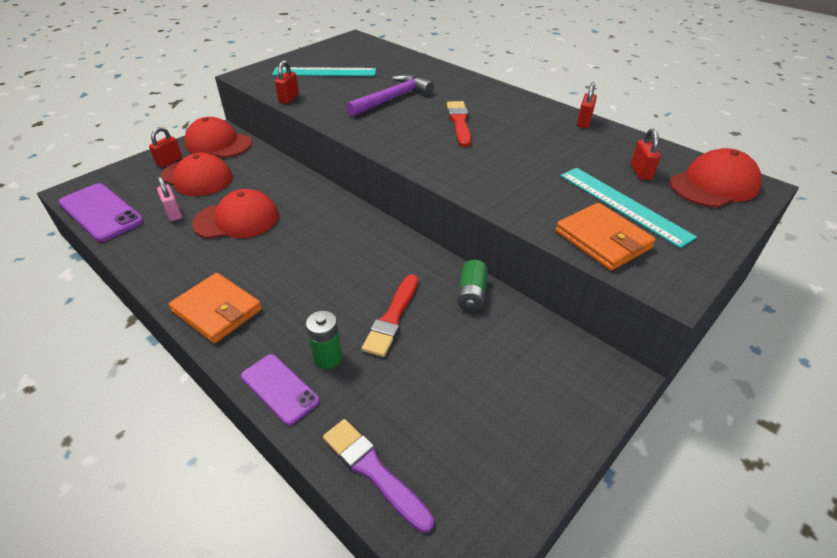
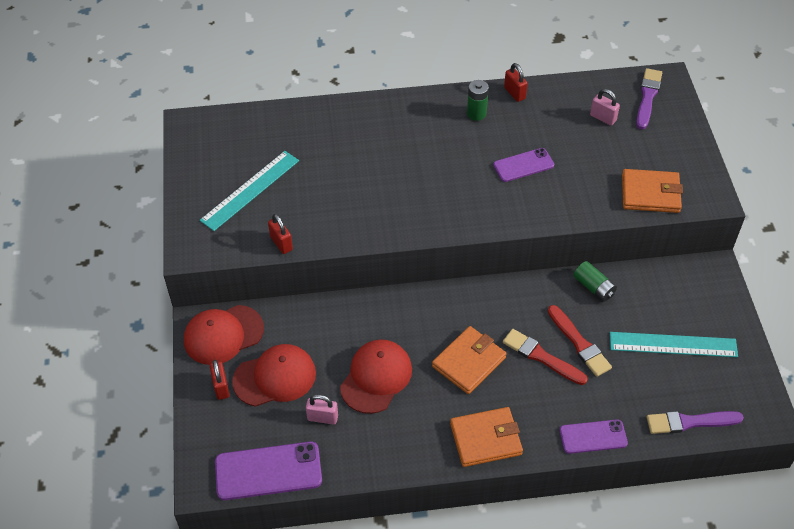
camera: 50 degrees left, 10 degrees up
green battery [306,311,342,369] -> green battery moved to [467,80,489,121]
purple hammer [346,74,434,117] -> none
red brush [447,101,471,147] -> red brush moved to [503,329,588,385]
turquoise ruler [560,168,697,248] -> turquoise ruler moved to [610,332,738,357]
red padlock [631,129,661,180] -> pink padlock [590,89,620,126]
red cap [670,148,761,207] -> purple brush [636,68,662,130]
none -> orange wallet [432,326,506,394]
none -> purple phone [493,148,554,182]

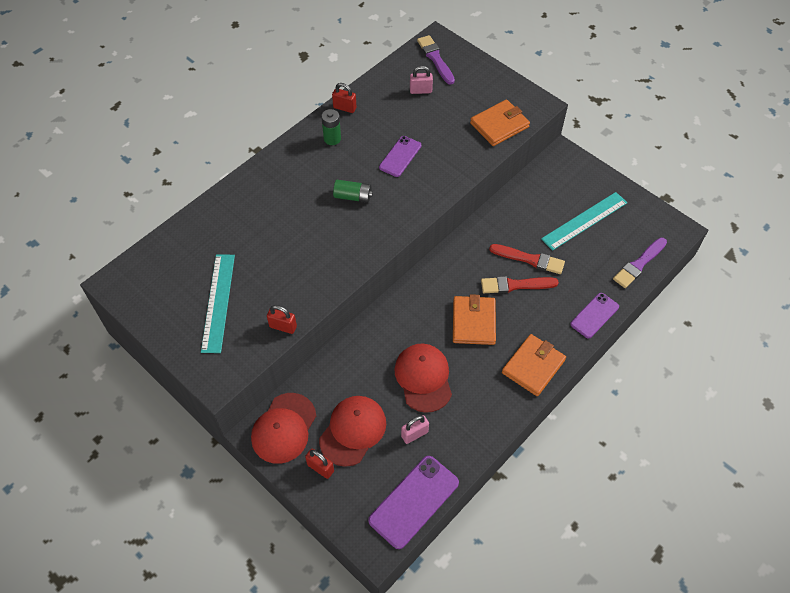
camera: 40 degrees left, 5 degrees up
green battery [573,261,617,302] -> green battery moved to [333,180,373,203]

